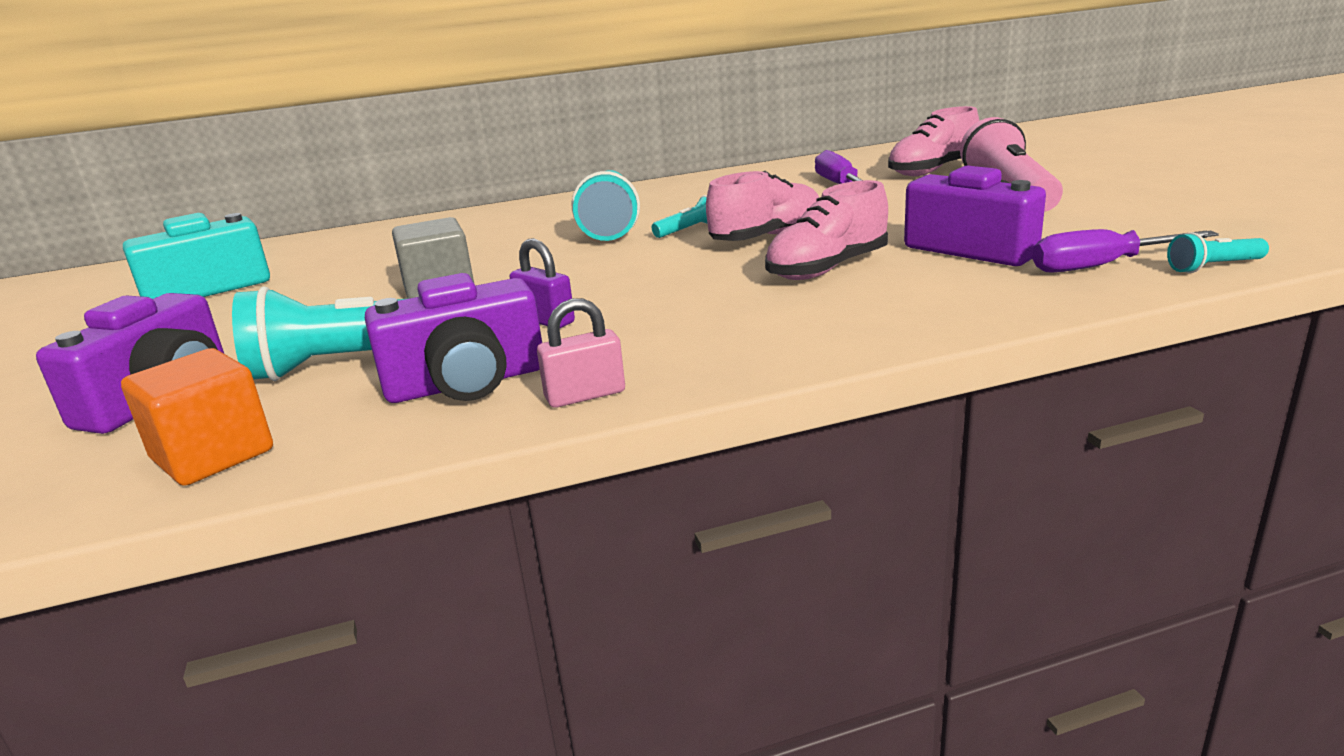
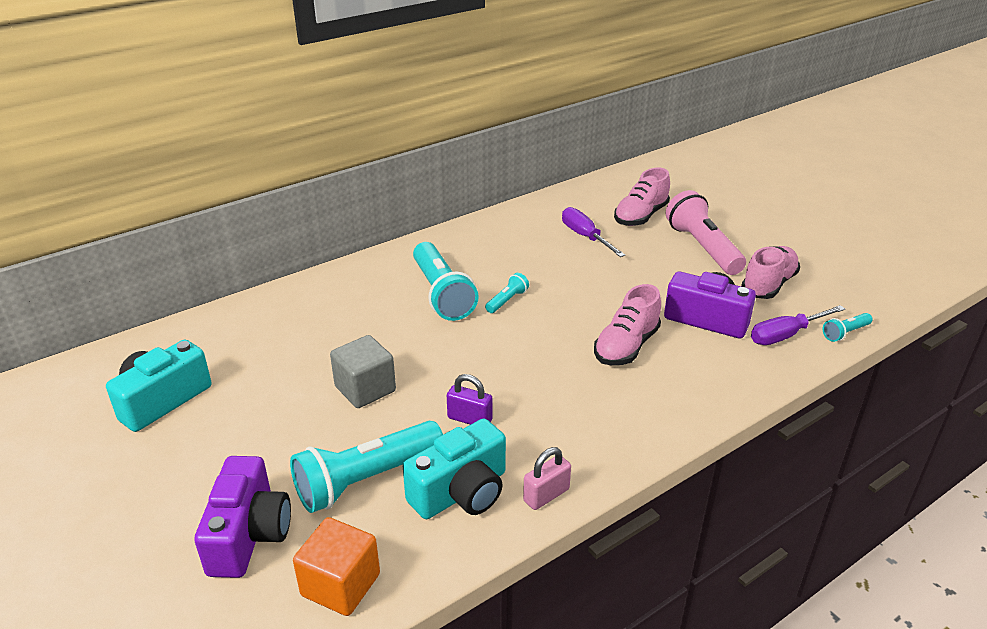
camera: 20 degrees left, 10 degrees up
purple camera [365,273,542,403] -> turquoise camera [403,419,506,519]
pink shoe [706,171,819,241] -> pink shoe moved to [741,246,800,299]

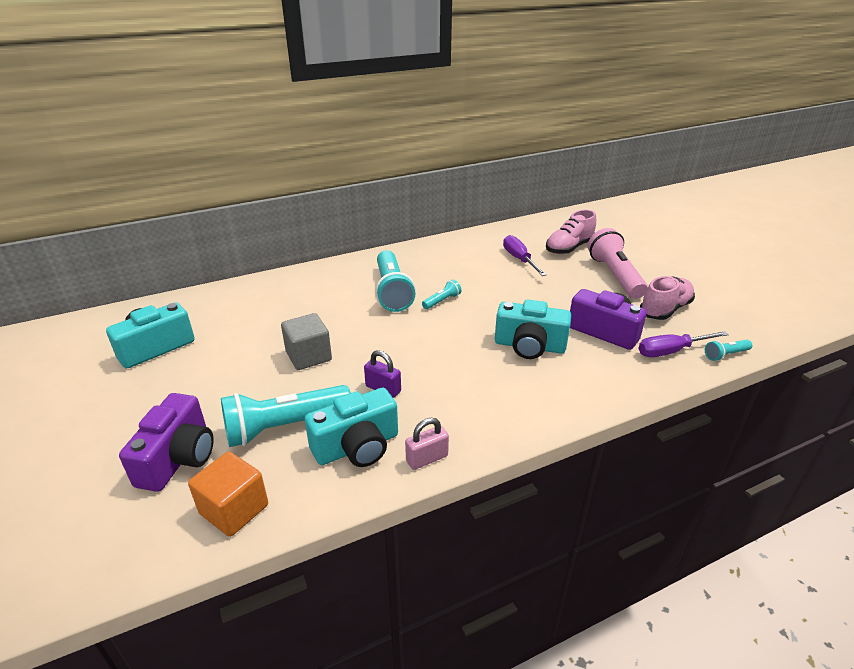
camera: 10 degrees right, 0 degrees up
pink shoe [594,284,661,365] -> turquoise camera [495,300,571,359]

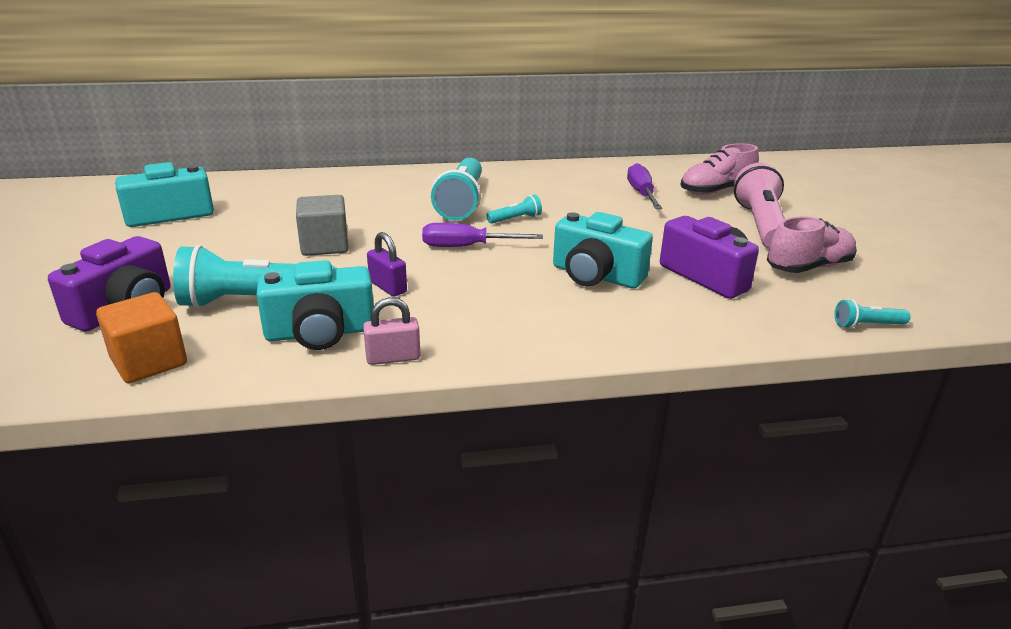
camera: 15 degrees right, 5 degrees down
purple screwdriver [638,331,729,357] -> purple screwdriver moved to [422,223,543,247]

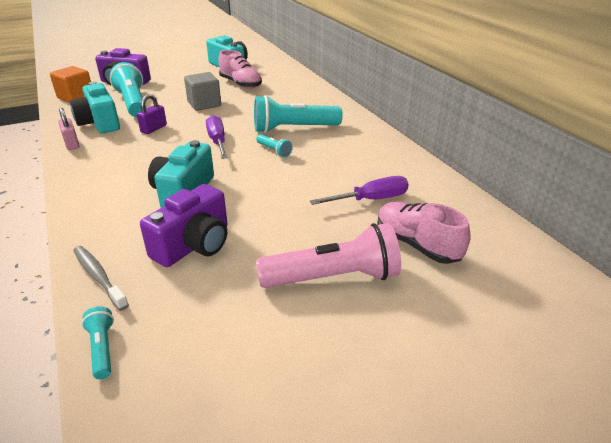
camera: 75 degrees right, 5 degrees up
pink shoe [767,216,857,273] -> pink shoe moved to [219,50,262,89]
none -> grey toothbrush [73,246,129,311]

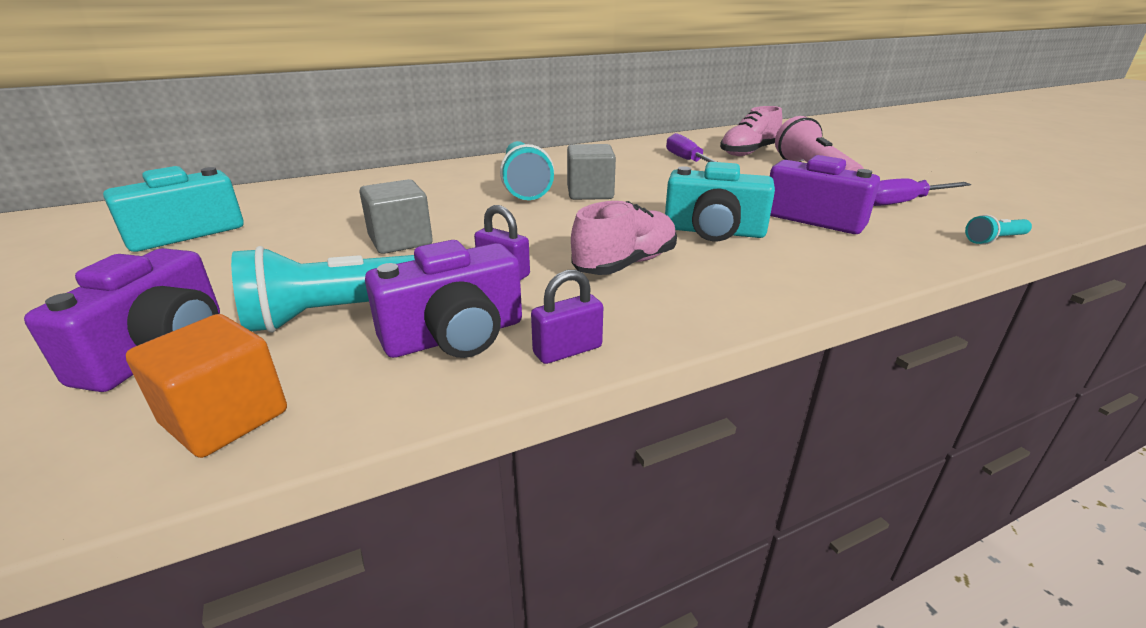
camera: 90 degrees left, 5 degrees down
pink padlock [58,108,79,150] -> purple padlock [531,270,603,364]
turquoise camera [70,81,120,133] -> purple camera [365,240,522,358]
grey toothbrush [73,246,129,311] -> none
purple screwdriver [206,115,228,159] -> purple screwdriver moved to [873,179,971,206]
pink shoe [219,50,262,89] -> pink shoe moved to [571,201,677,275]
turquoise flashlight [256,134,293,157] -> grey cube [567,144,616,200]

